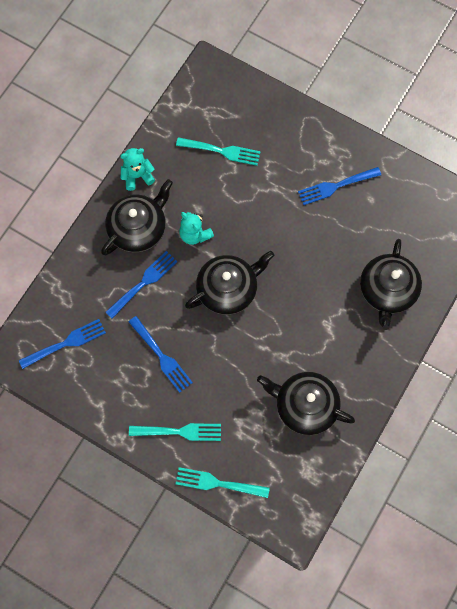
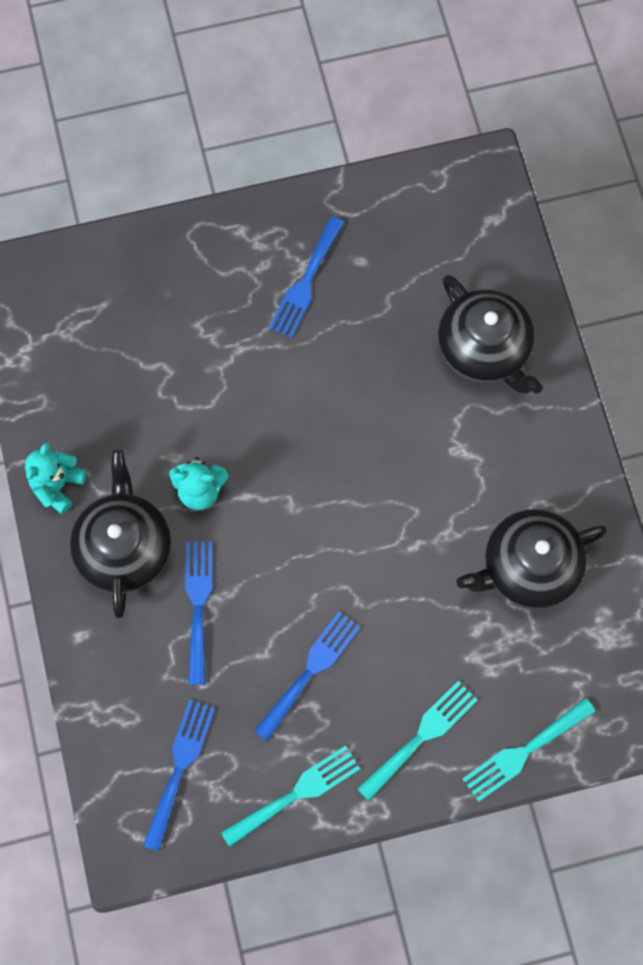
camera: 45 degrees left, 0 degrees up
blue fork [129,316,193,393] -> blue fork turned 60 degrees counterclockwise [254,612,360,742]
turquoise fork [176,137,261,166] -> turquoise fork moved to [221,746,360,847]
black teapot [185,251,274,315] -> none

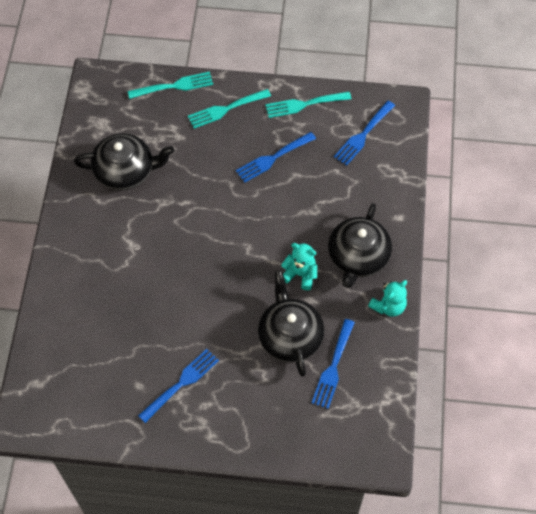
camera: 160 degrees left, 10 degrees down
blue fork [185,542,213,685] -> blue fork moved to [312,319,355,409]
black teapot [438,275,543,394] -> black teapot moved to [258,271,324,377]

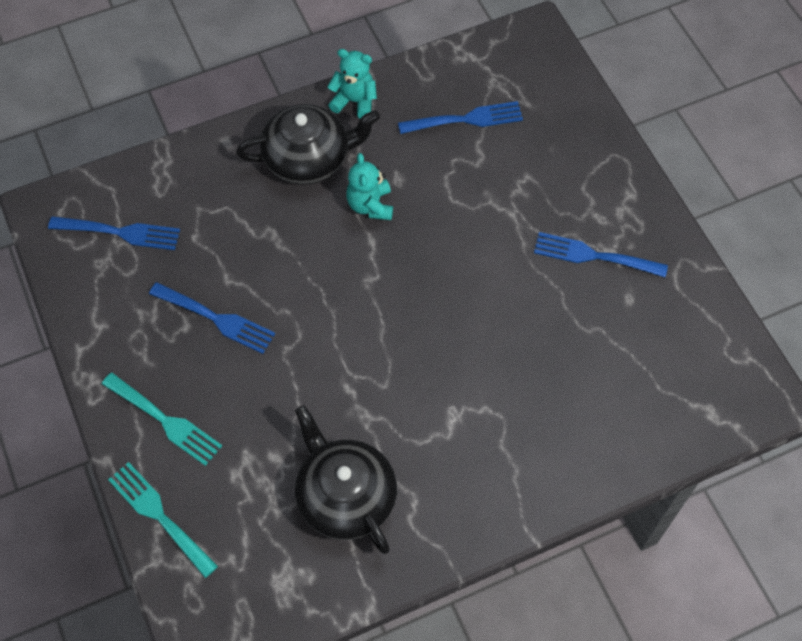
camera: 120 degrees left, 0 degrees up
black teapot [258,271,324,377] -> none
turquoise fork [265,92,351,118] -> none

